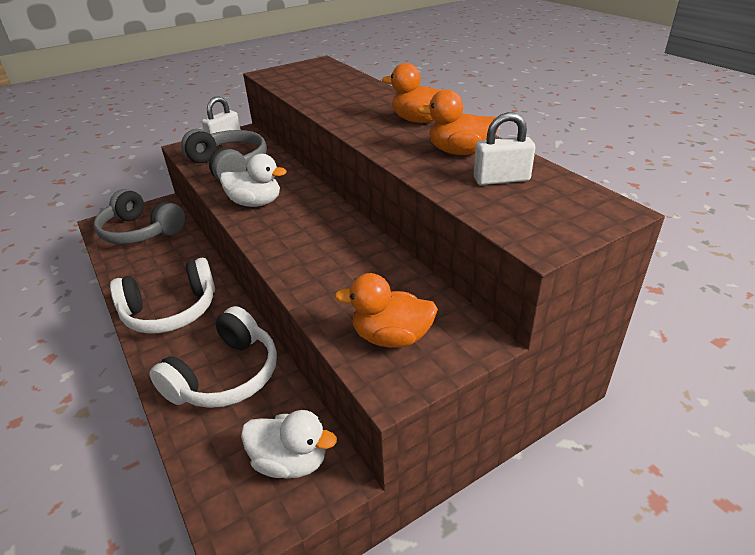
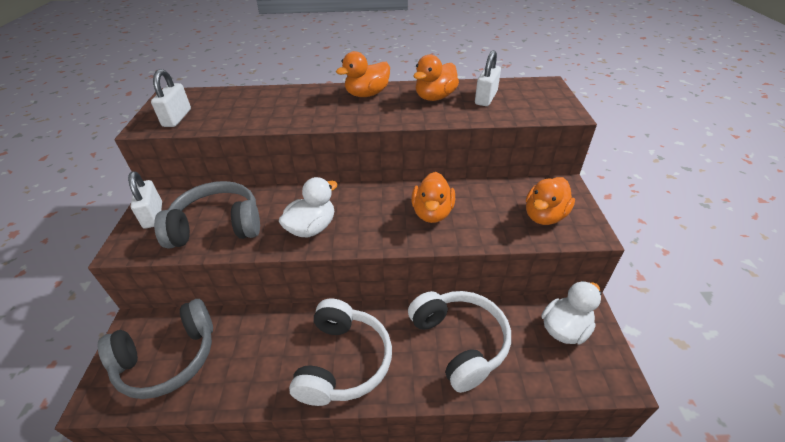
camera: 60 degrees left, 5 degrees up
none -> white padlock [151,69,191,127]
none -> orange duck [411,172,455,223]

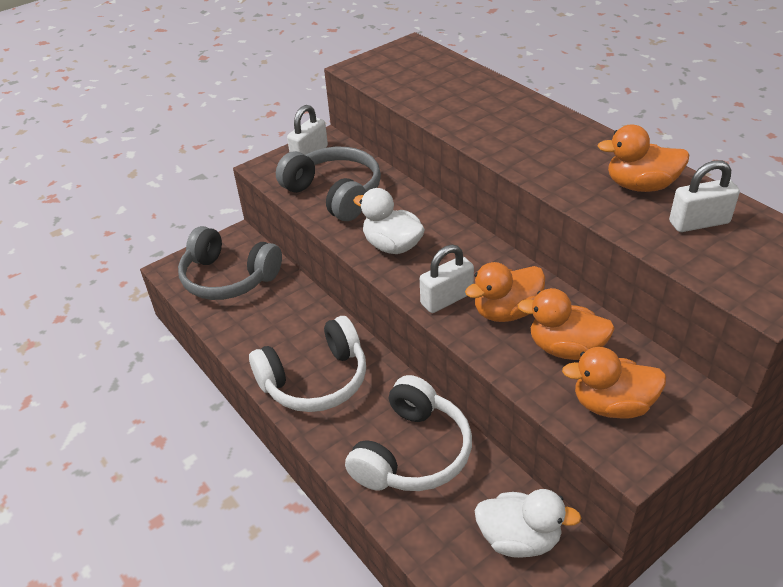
camera: 55 degrees right, 0 degrees up
white padlock [151,69,191,127] -> white padlock moved to [420,245,474,313]
white duck [279,177,338,237] -> white duck turned 150 degrees counterclockwise [353,188,425,254]
orange duck [336,51,390,97] -> orange duck moved to [518,288,615,360]

